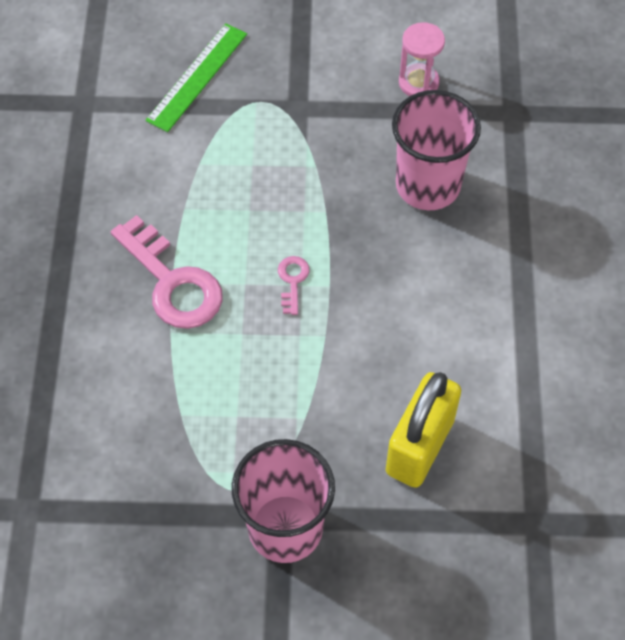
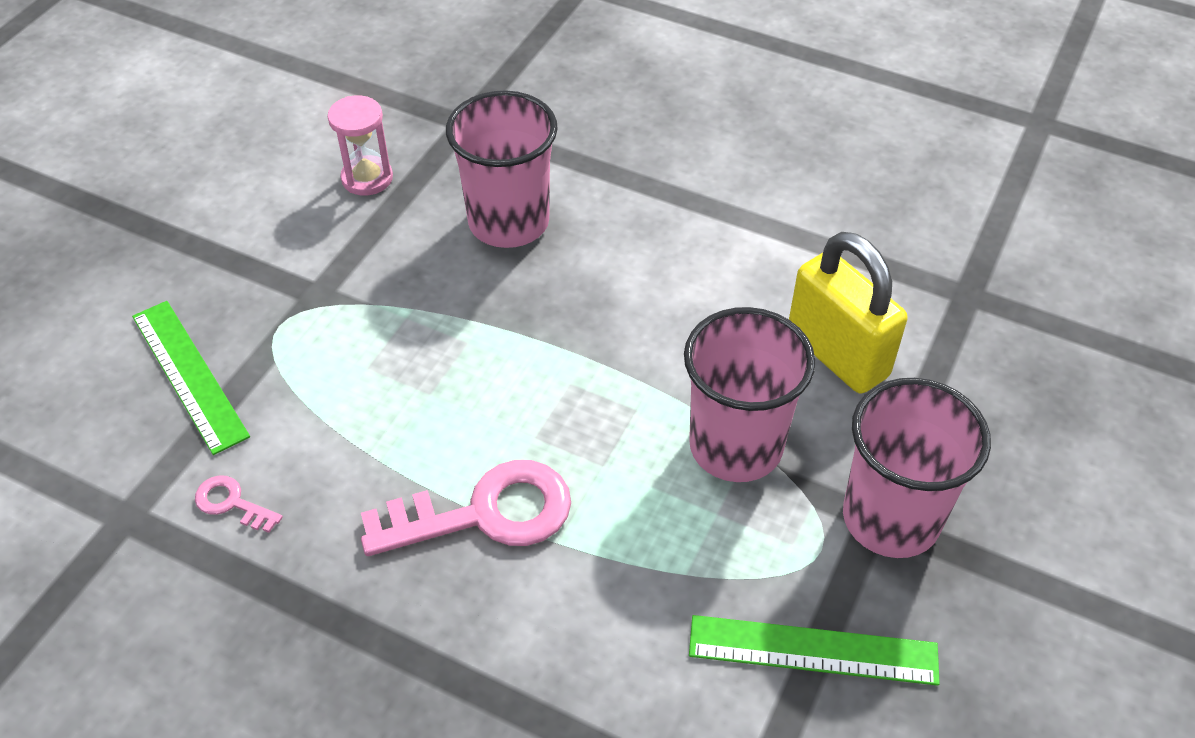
camera: 65 degrees left, 10 degrees down
pink key [278,256,310,315] -> pink key moved to [195,475,283,533]
none -> pink cup [684,307,815,482]
none -> green ruler [689,615,940,686]

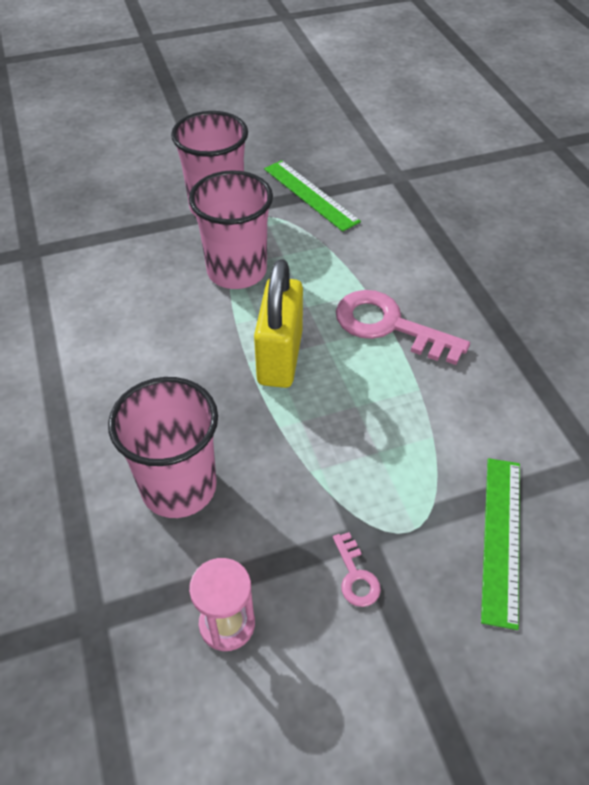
camera: 135 degrees left, 0 degrees up
pink key [195,475,283,533] -> pink key moved to [333,532,381,607]
yellow padlock [789,232,908,394] -> yellow padlock moved to [254,259,303,388]

